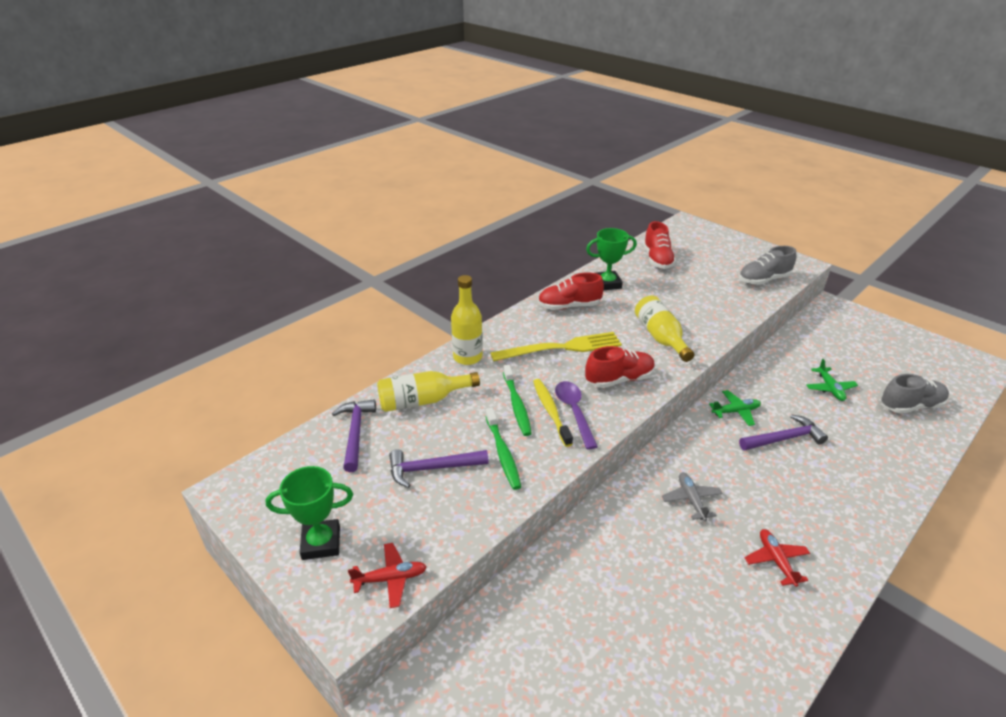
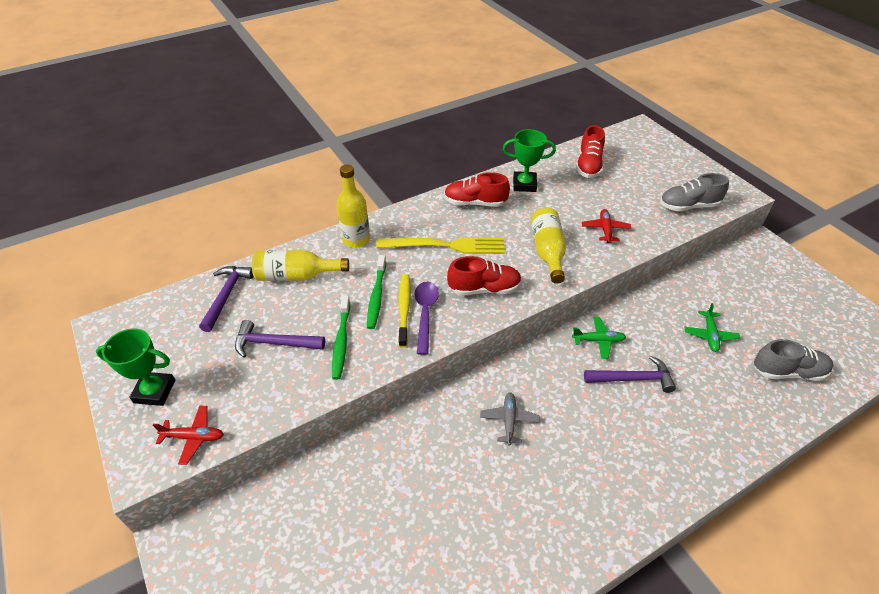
camera: 15 degrees right, 10 degrees up
red plane [745,529,810,587] -> red plane moved to [582,209,631,243]

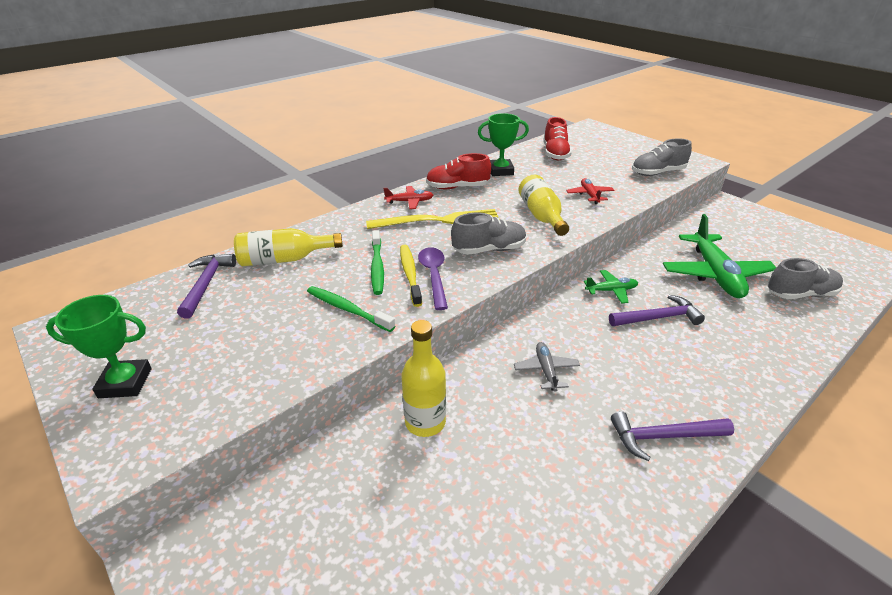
camera: 10 degrees left, 10 degrees down
red plane [153,405,224,465] -> red plane moved to [383,186,433,209]
purple hammer [235,320,325,358] -> purple hammer moved to [611,411,734,461]
green toothbrush [332,296,350,380] -> green toothbrush turned 135 degrees clockwise [307,286,395,332]
yellow bottle [337,165,370,248] -> yellow bottle moved to [401,320,446,437]
red shoe [447,256,522,296] -> grey shoe [451,213,526,255]
green plane [685,303,740,352] -> green plane [663,214,776,298], size x2.05

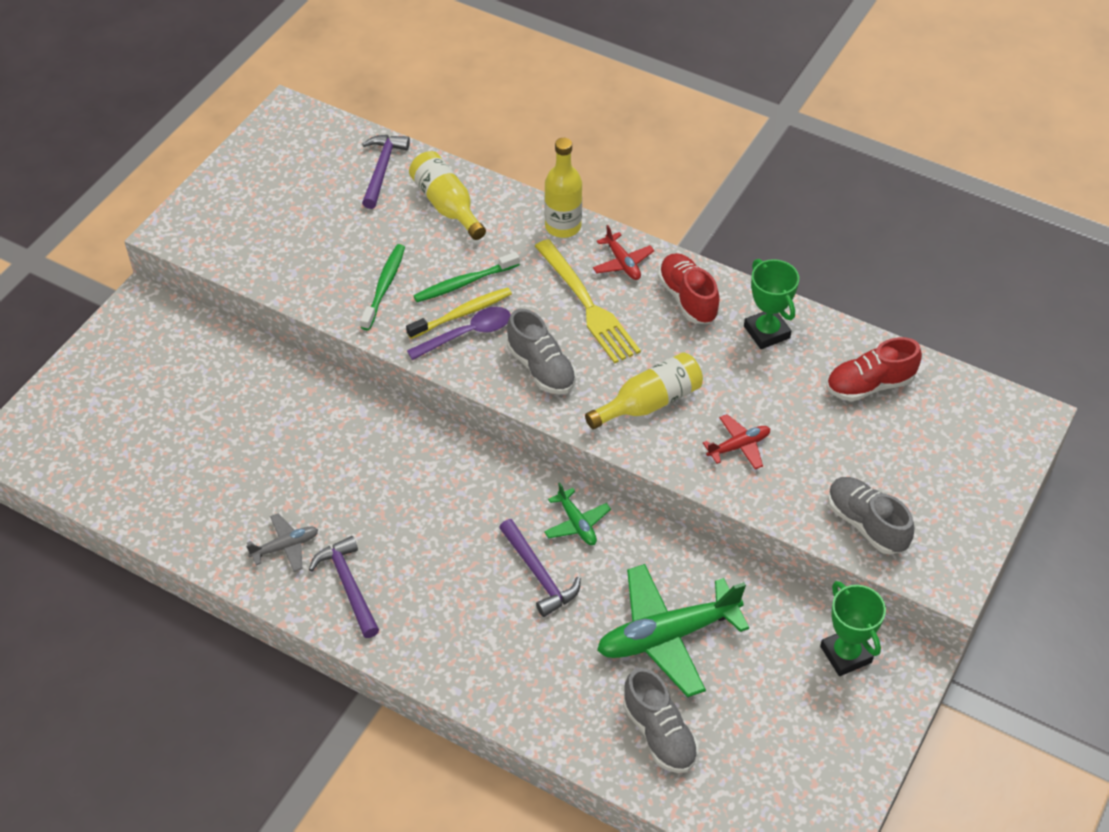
camera: 70 degrees right, 15 degrees up
green trophy [46,295,152,398] -> green trophy moved to [820,581,886,676]
purple hammer [177,254,236,319] -> purple hammer turned 60 degrees counterclockwise [362,135,410,209]
yellow bottle [401,320,446,437] -> yellow bottle moved to [544,138,582,238]
grey plane [514,342,580,392] -> grey plane moved to [246,513,318,572]

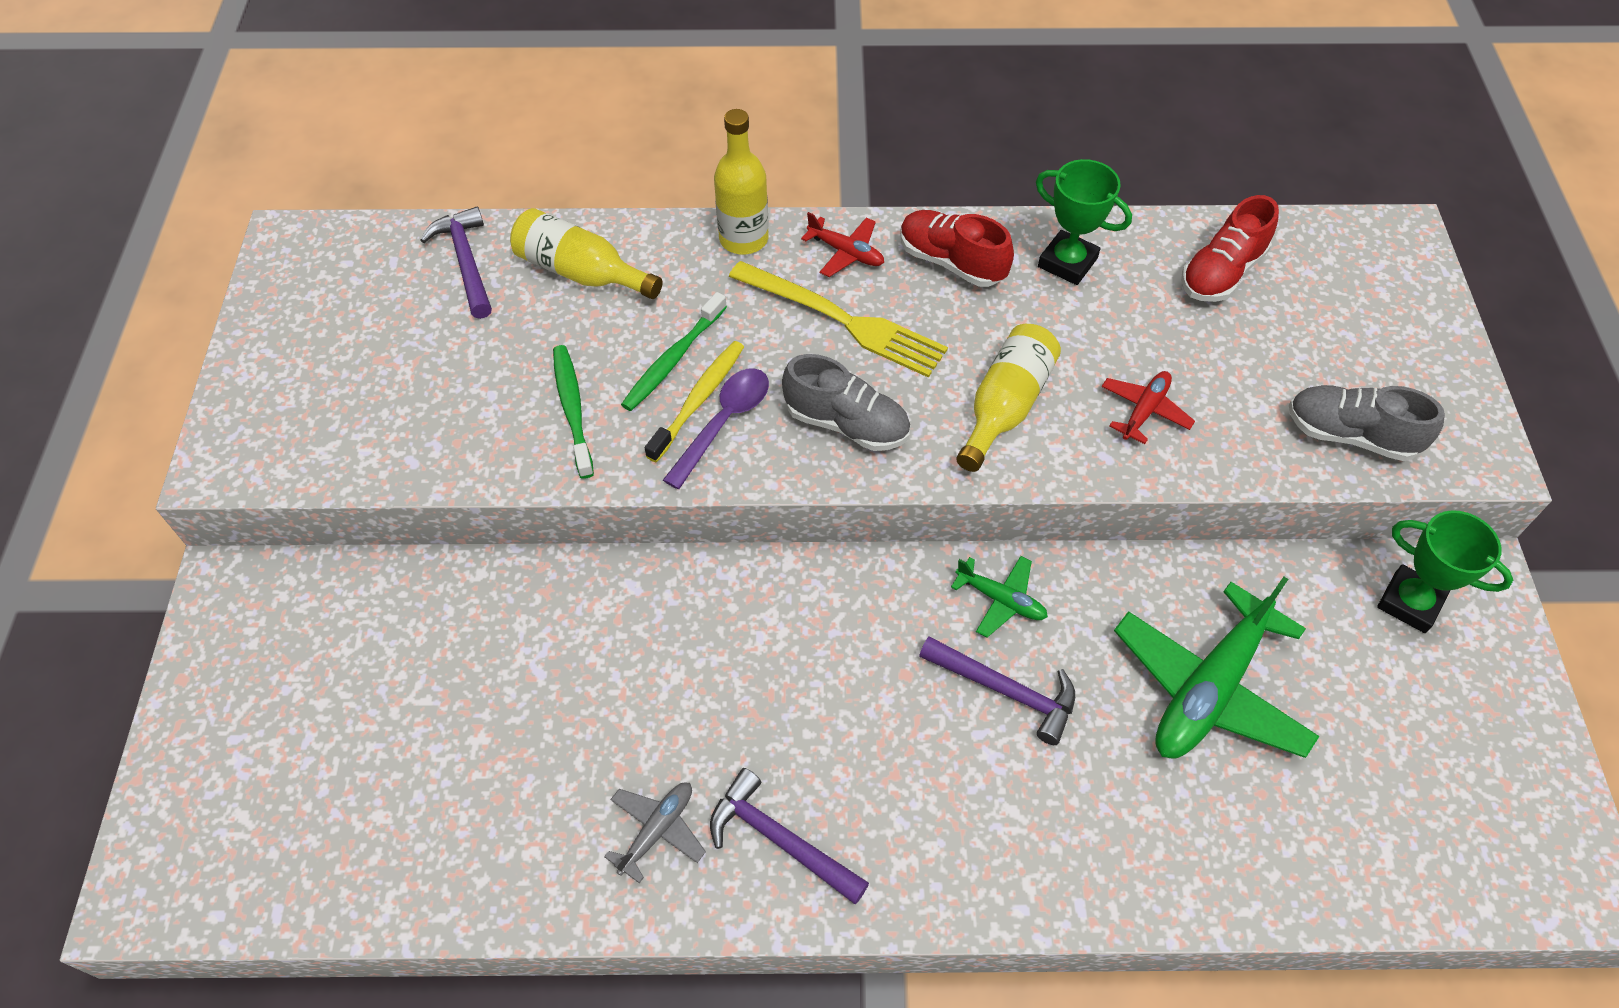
camera: 30 degrees left, 5 degrees up
grey shoe [623,668,699,773] -> none

